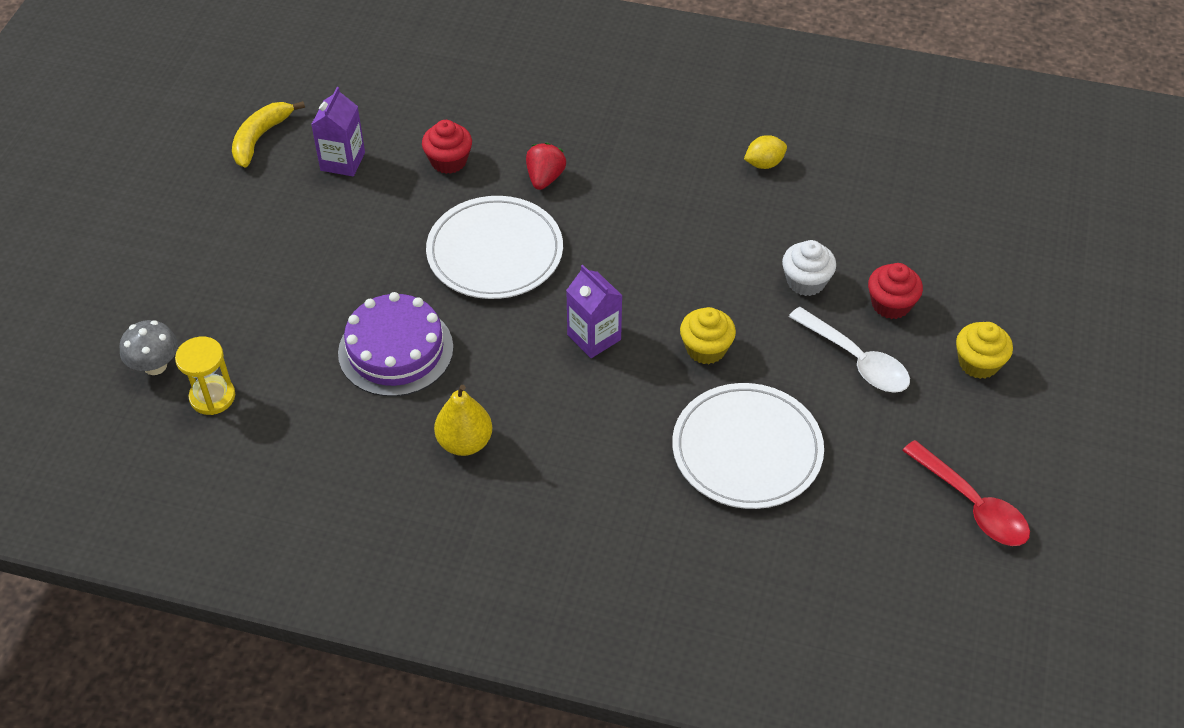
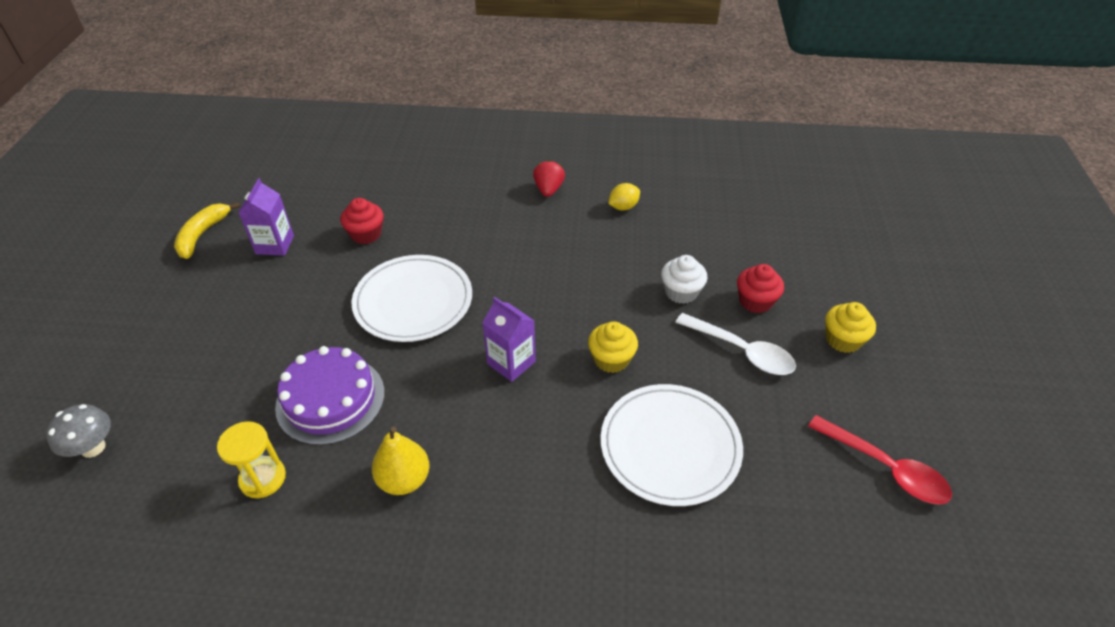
camera: 10 degrees left, 5 degrees down
yellow hourglass [175,337,235,415] -> yellow hourglass moved to [217,421,286,498]
red strawberry [526,143,566,190] -> red strawberry moved to [533,160,565,197]

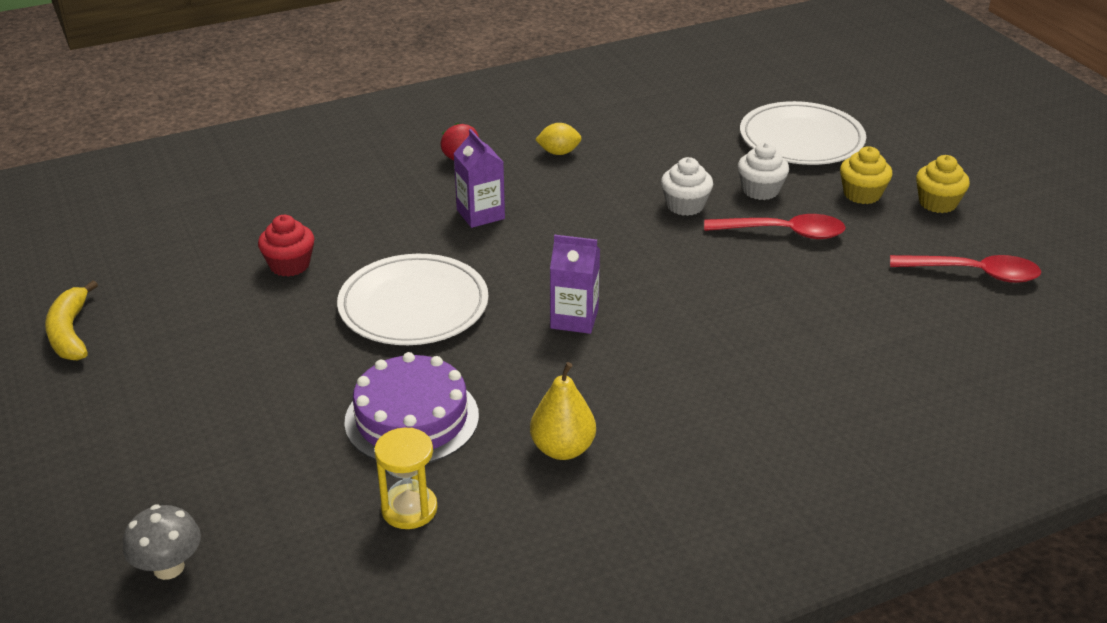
camera: 30 degrees left, 10 degrees down
purple carton [238,178,294,256] -> purple carton moved to [453,129,505,228]
yellow cupcake [588,321,638,373] -> yellow cupcake moved to [916,155,970,213]
white plate [601,384,743,506] -> white plate moved to [740,101,866,165]
yellow lemon [608,183,640,211] -> yellow lemon turned 60 degrees clockwise [535,123,582,155]
white spoon [675,313,796,375] -> red spoon [704,214,846,239]
red cupcake [737,264,784,313] -> white cupcake [738,143,789,200]

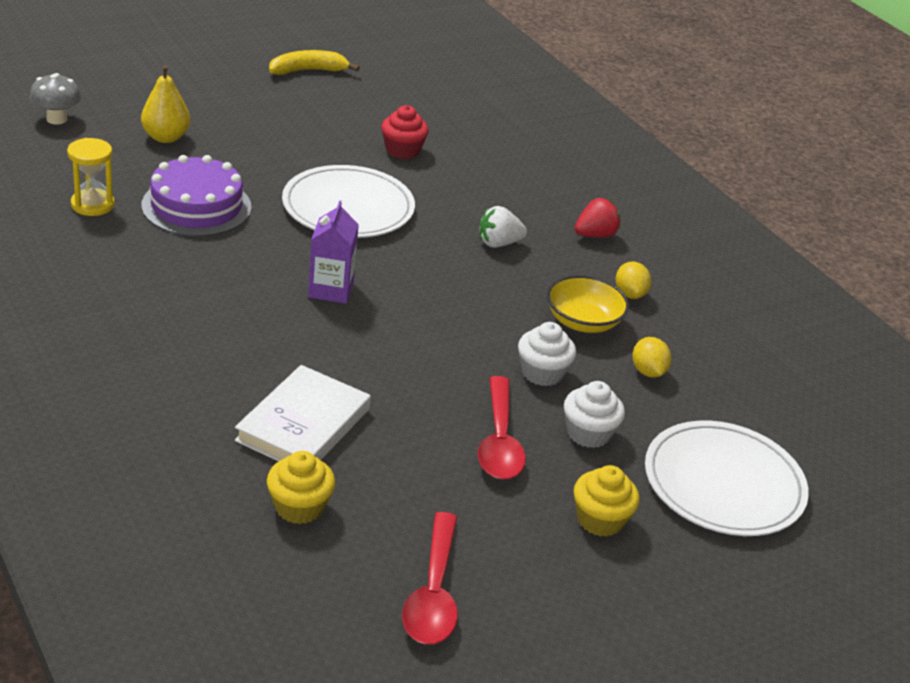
camera: 80 degrees right, 0 degrees up
purple carton [453,129,505,228] -> white strawberry [480,206,527,248]
yellow pear [530,362,596,460] -> yellow pear moved to [141,65,190,143]
yellow cupcake [916,155,970,213] -> yellow cupcake moved to [267,451,335,524]
none -> white book [235,365,371,462]
none -> yellow bowl [547,275,629,333]
none -> yellow lemon [632,337,671,378]

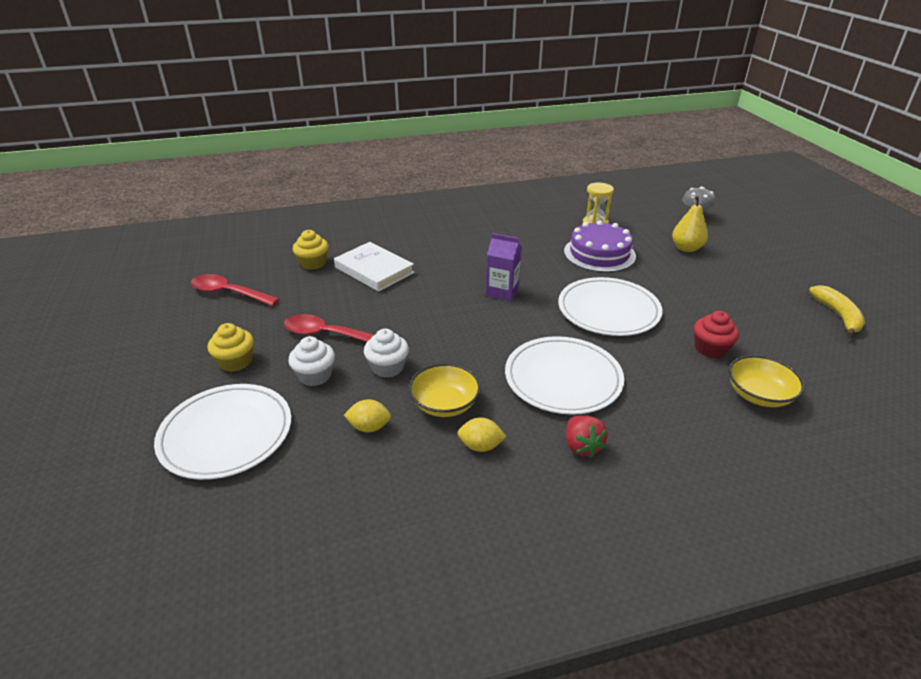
camera: 110 degrees right, 0 degrees up
white strawberry [480,206,527,248] -> white plate [505,336,624,415]
none -> yellow bowl [729,355,805,407]

